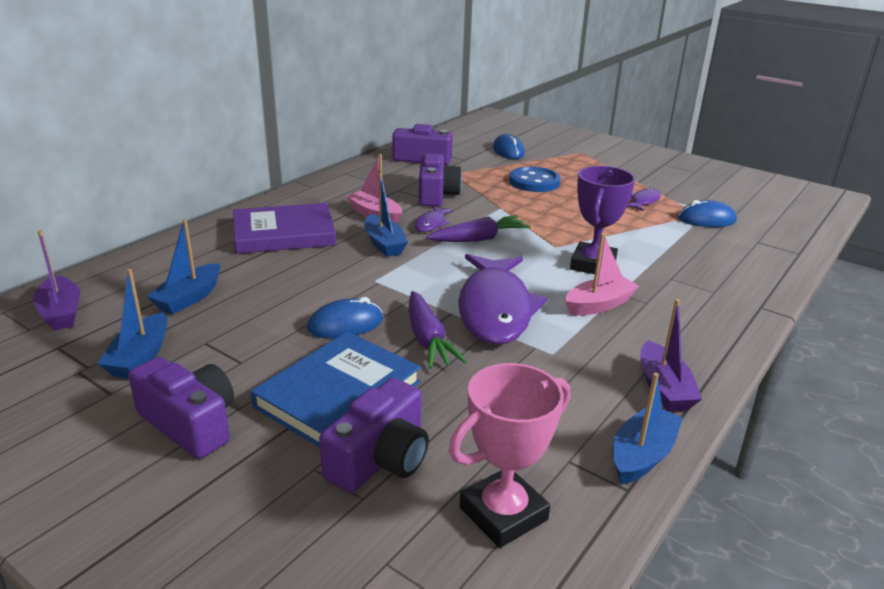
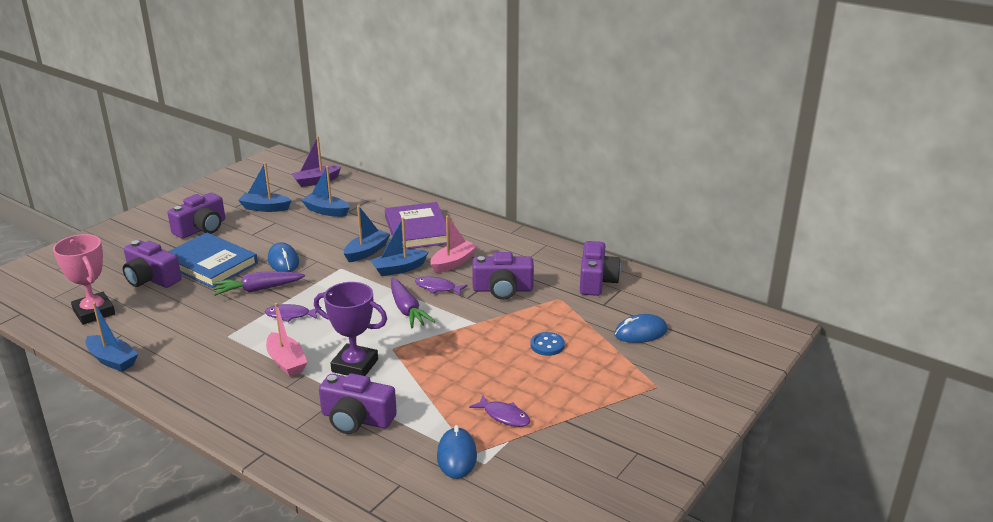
camera: 90 degrees right, 0 degrees up
purple fish [458,254,547,345] -> purple fish [265,304,321,322], size x0.44
blue button [509,167,561,192] -> blue button [530,332,565,356], size x0.62
purple boat [640,299,702,412] -> none
none -> purple camera [319,373,397,434]
none -> blue boat [344,205,390,262]

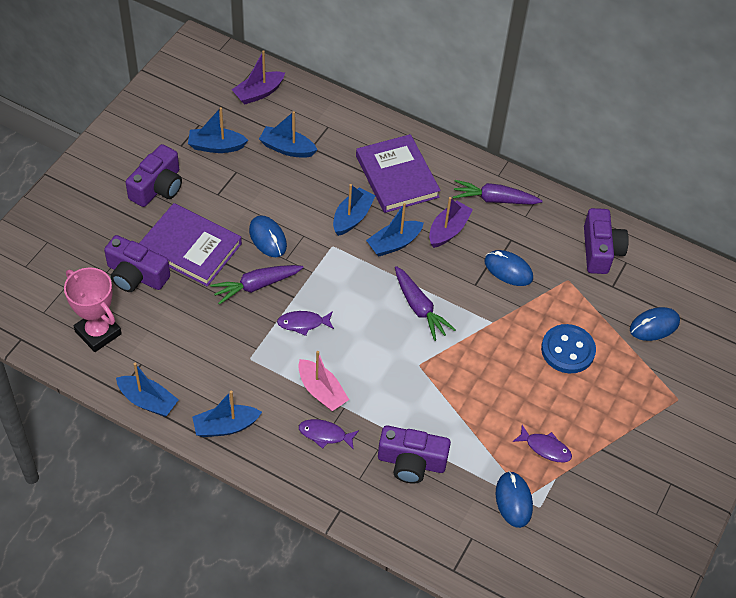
camera: 10 degrees left, 25 degrees up
blue book [168,233,258,288] -> purple book [139,203,242,287]
purple trophy [314,282,387,376] -> none
purple fish [415,276,468,295] -> purple fish moved to [299,419,359,450]
pink boat [430,216,478,273] -> purple boat [429,197,473,248]
purple camera [472,252,534,300] -> blue mouse [484,250,533,286]
blue button [530,332,565,356] -> blue button [541,324,596,373], size x1.61
none -> blue boat [192,391,262,437]
none -> purple carrot [453,180,543,205]

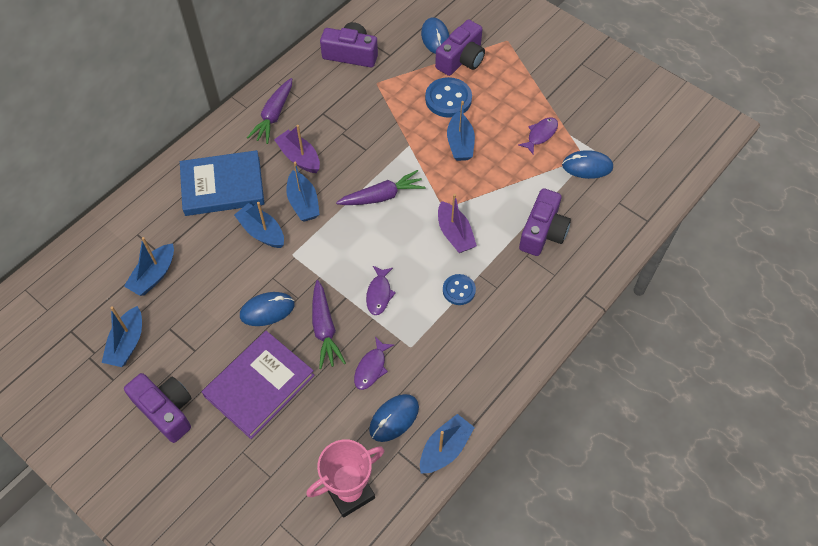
camera: 75 degrees left, 5 degrees up
purple camera [104,235,170,292] -> purple camera moved to [435,20,485,76]
blue boat [192,391,262,437] -> blue boat moved to [447,101,475,161]
purple boat [231,50,285,105] -> purple boat moved to [438,194,477,253]
pink boat [298,351,349,411] -> blue button [443,274,476,305]
purple fish [299,419,359,450] -> purple fish moved to [354,337,394,390]
purple book [356,134,441,213] -> blue book [180,150,264,216]
blue mouse [484,250,533,286] -> blue mouse moved to [369,394,419,442]

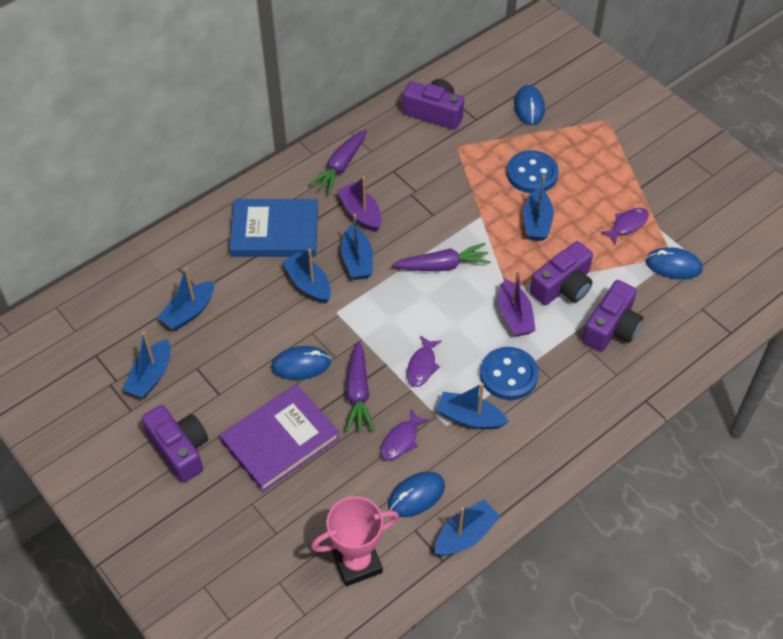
camera: 10 degrees right, 5 degrees down
purple camera [435,20,485,76] -> purple camera moved to [530,241,593,305]
blue button [443,274,476,305] -> blue button [480,347,539,400], size x1.61
none -> blue boat [436,383,509,429]

